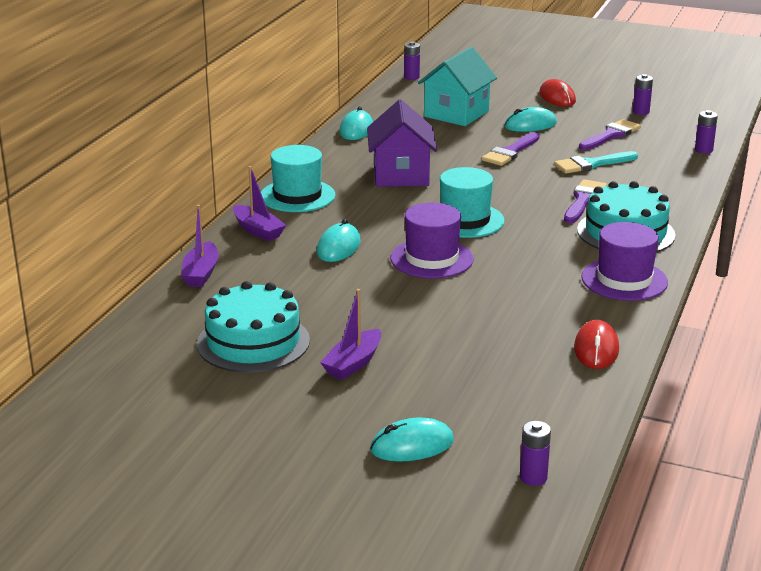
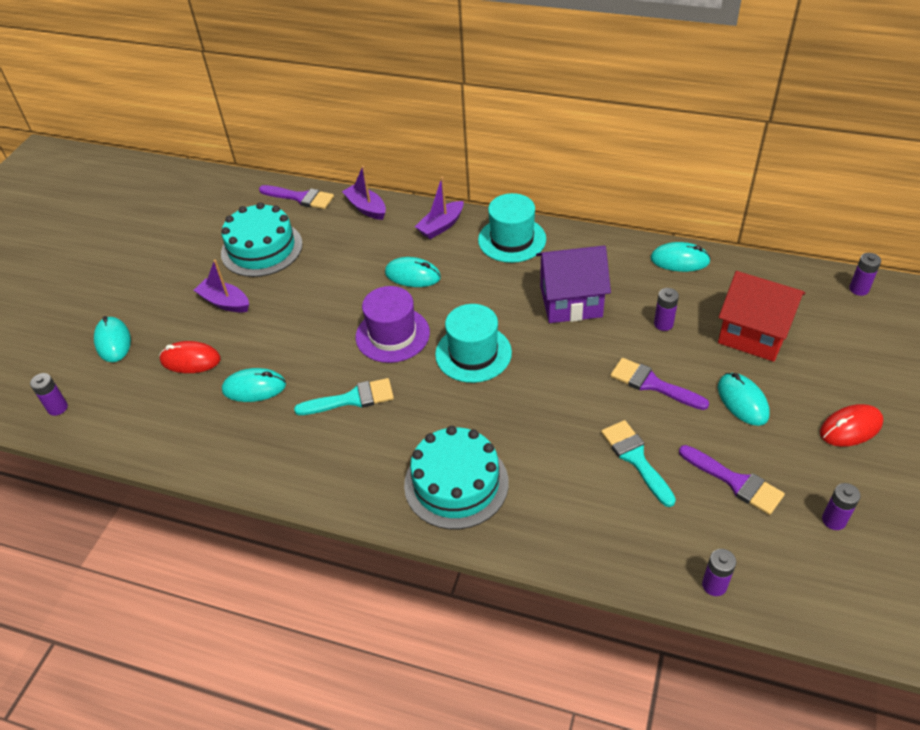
camera: 90 degrees right, 20 degrees up
purple boat [181,205,219,287] -> purple boat turned 45 degrees clockwise [342,165,386,220]
turquoise house [418,47,497,126] -> red house [718,271,805,362]
purple brush [564,179,607,223] -> purple brush moved to [259,185,334,209]
red mouse [574,320,619,369] -> red mouse moved to [159,341,221,373]
purple hat [581,222,668,301] -> none
none -> turquoise mouse [222,368,286,402]
none -> turquoise brush [294,378,394,415]
none -> purple battery [654,288,679,331]

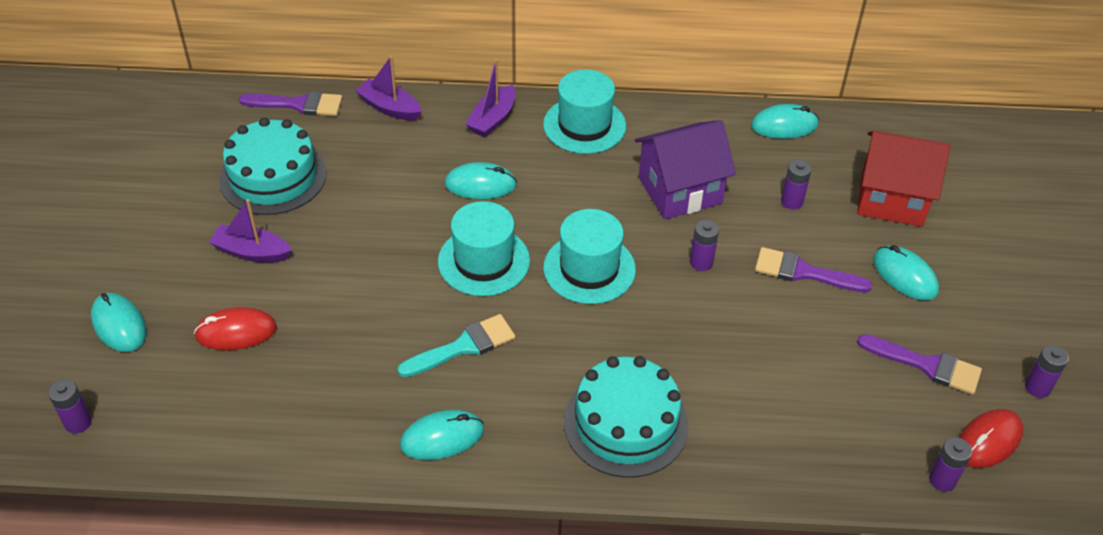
camera: 20 degrees left, 0 degrees up
turquoise mouse [222,368,286,402] -> turquoise mouse moved to [400,410,484,460]
purple hat [356,286,430,363] -> turquoise hat [438,201,530,296]
turquoise brush [601,420,676,507] -> none
red mouse [820,404,883,447] -> red mouse moved to [959,409,1023,468]
purple battery [849,253,881,296] -> purple battery moved to [690,220,719,271]

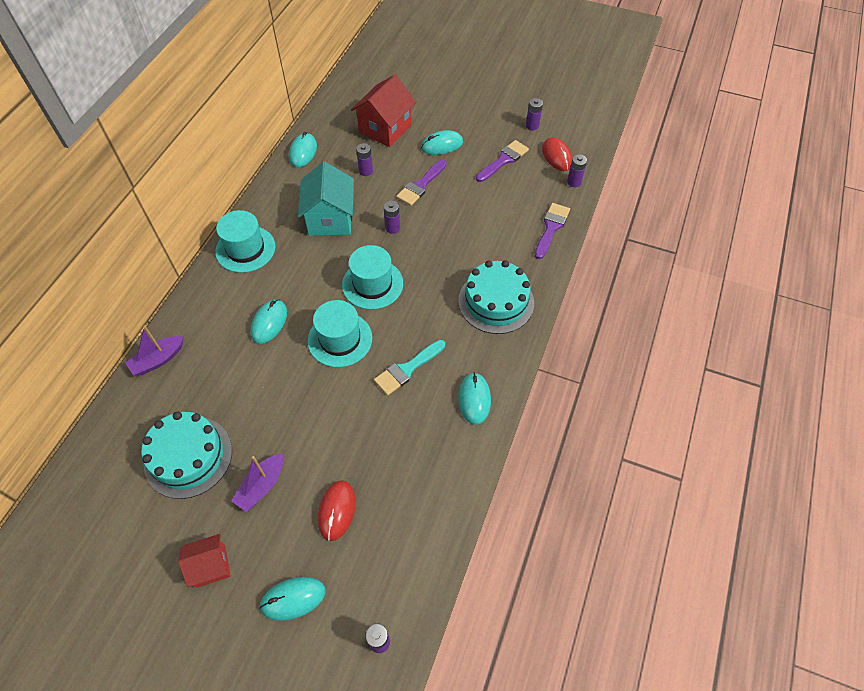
camera: 70 degrees left, 10 degrees up
purple brush [239,91,342,116] -> purple brush moved to [535,203,570,259]
turquoise brush [397,314,515,377] -> turquoise brush turned 120 degrees counterclockwise [374,340,445,396]
purple boat [465,59,515,137] -> none
purple house [635,120,736,219] -> turquoise house [298,162,354,236]
none -> red house [178,534,231,588]

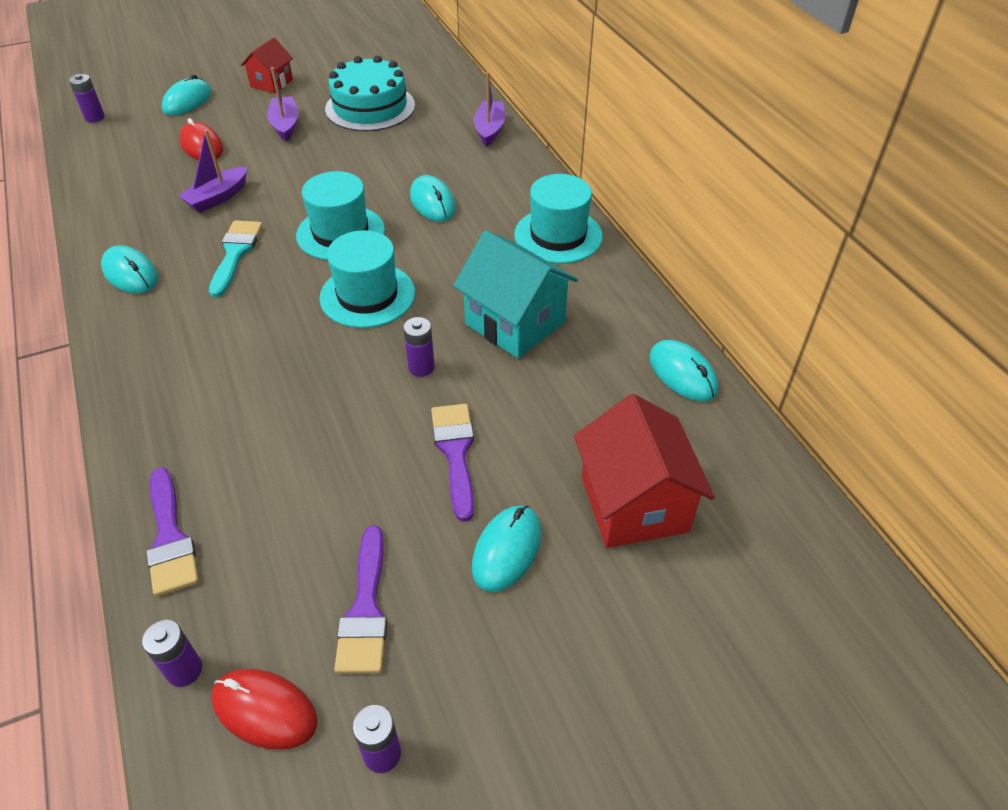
camera: 135 degrees right, 10 degrees down
purple battery [356,143,373,176] -> none
turquoise cake [458,260,534,334] -> none
none -> purple boat [178,130,247,213]

